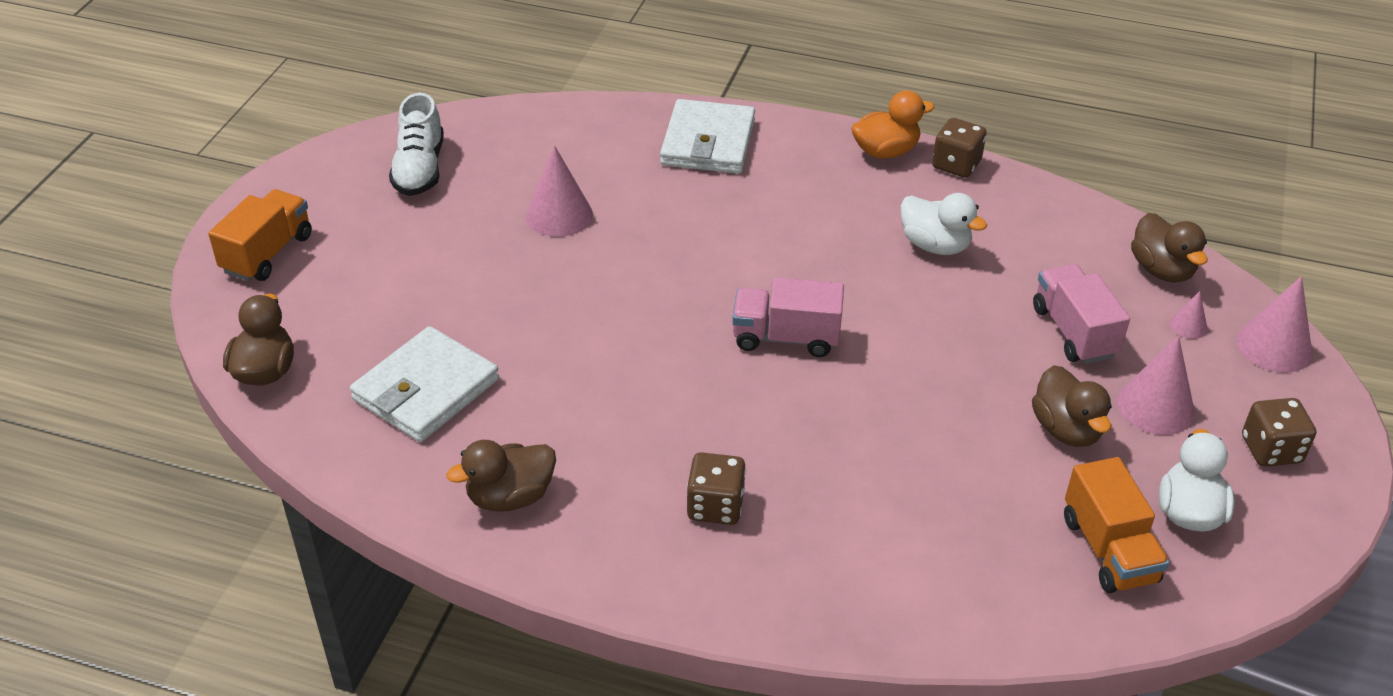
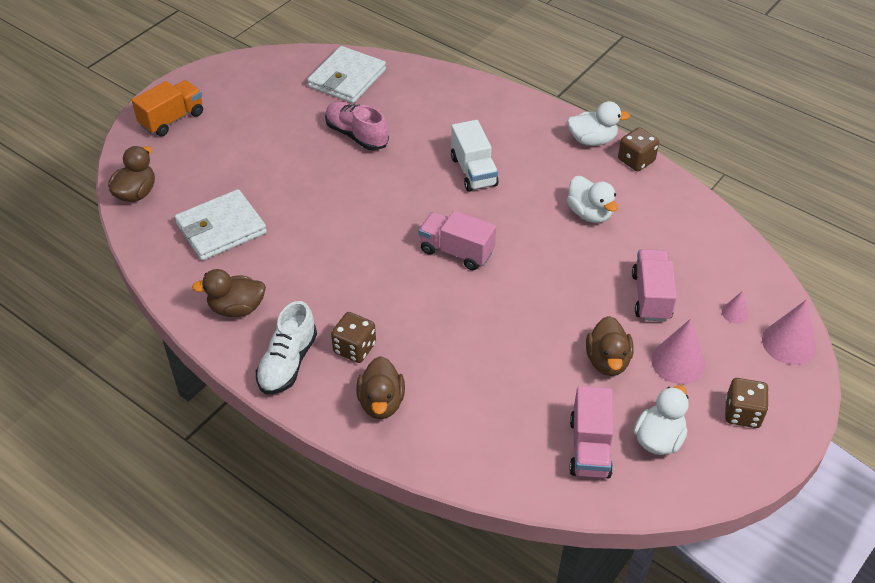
camera: 20 degrees right, 5 degrees up
white shoe [389,93,444,196] -> white shoe moved to [256,301,317,394]
pink cone [526,145,593,237] -> pink shoe [325,101,389,150]
white wallet [660,99,755,174] -> white wallet moved to [307,46,386,103]
orange duck [851,90,935,159] -> white duck [567,101,630,146]
orange truck [1064,457,1170,593] -> pink truck [570,386,613,478]
brown duck [1131,213,1208,283] -> brown duck moved to [356,356,405,419]
none -> white truck [451,120,498,192]

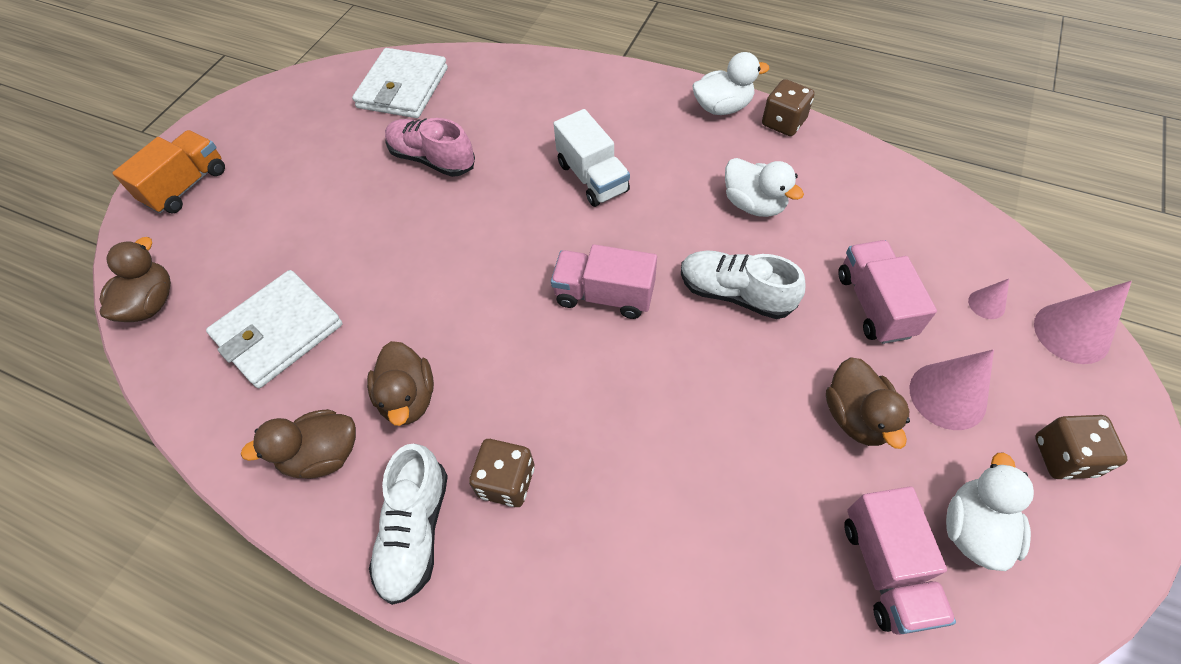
camera: 10 degrees left, 10 degrees up
brown duck [356,356,405,419] -> brown duck moved to [367,341,434,426]
none -> white shoe [681,250,805,319]

